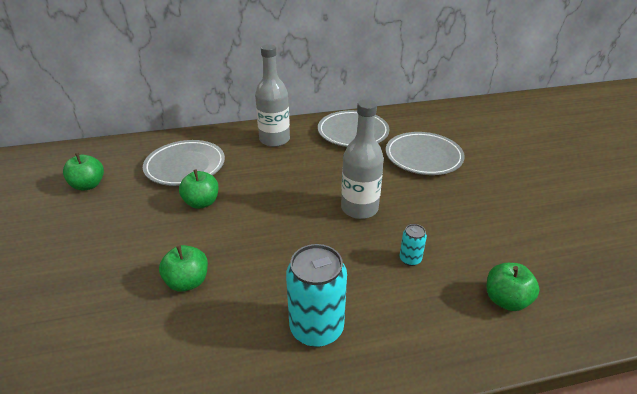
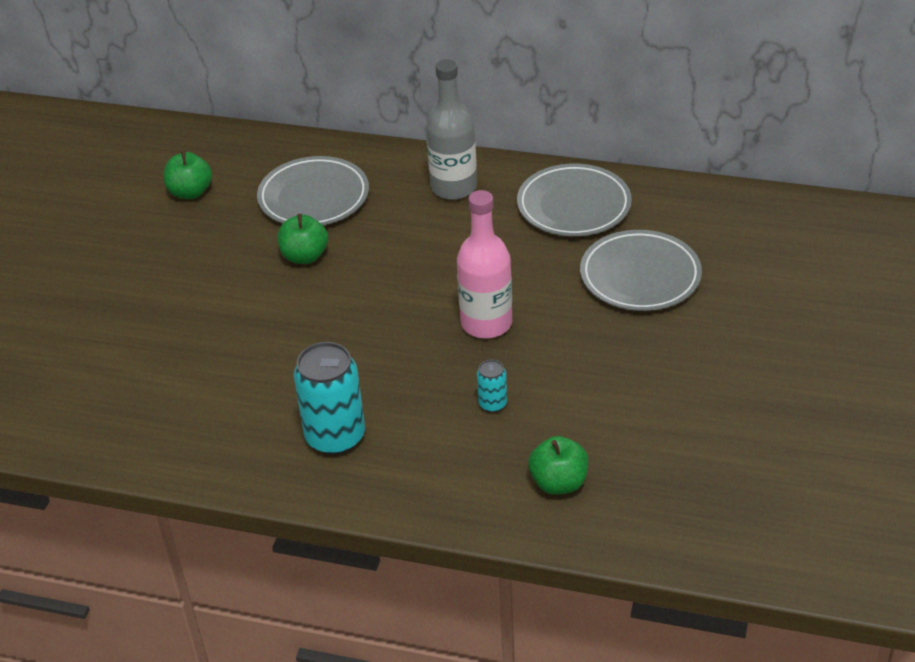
camera: 30 degrees right, 5 degrees up
green apple [159,245,208,292] -> none
grey bottle [341,99,384,219] -> pink bottle [457,190,512,339]

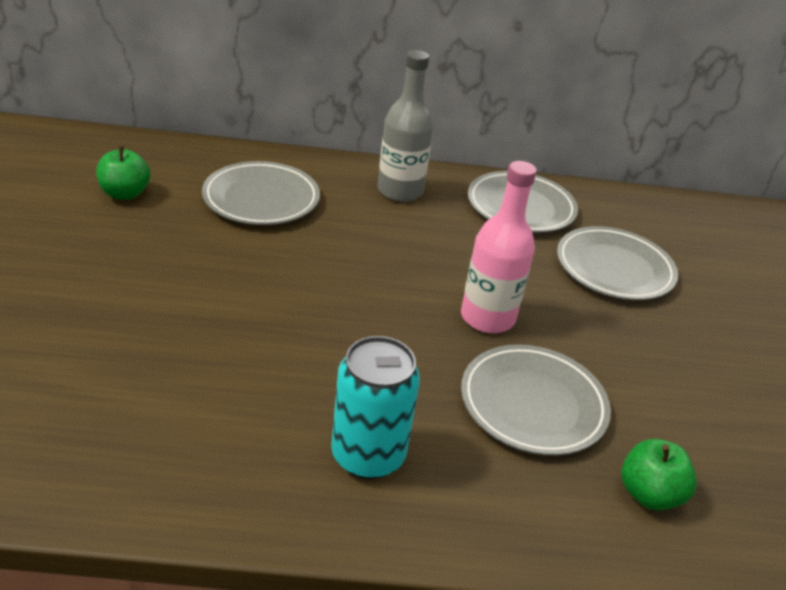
camera: 20 degrees left, 5 degrees down
green apple [277,214,328,264] -> none
turquoise can [477,360,507,412] -> grey plate [461,344,611,456]

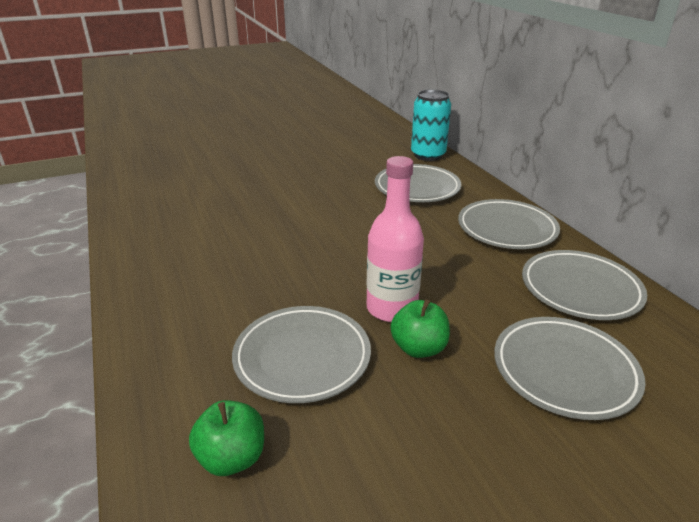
camera: 70 degrees right, 5 degrees down
green apple [96,146,150,200] -> green apple moved to [391,299,450,358]
turquoise can [331,336,420,479] -> turquoise can moved to [411,90,451,161]
grey bottle [378,50,433,202] -> grey plate [458,199,560,249]

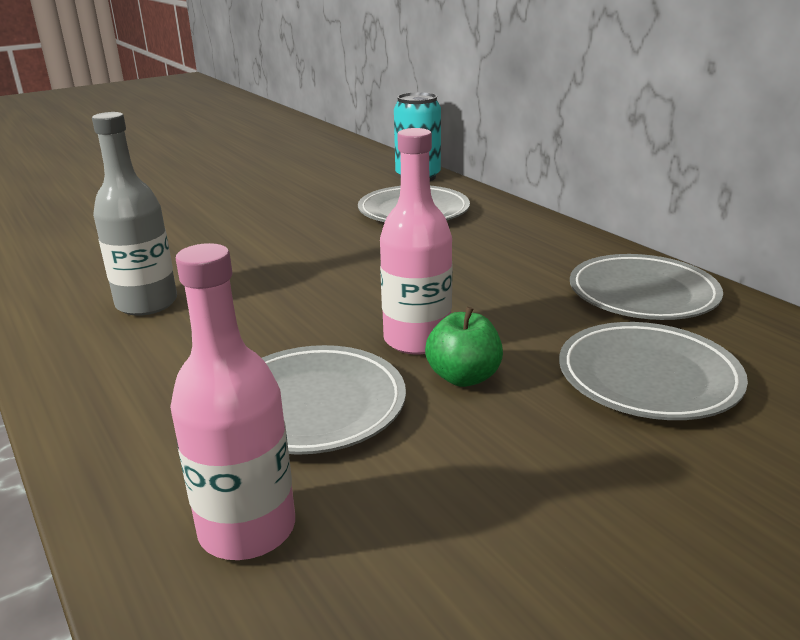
camera: 10 degrees left, 5 degrees down
green apple [189,400,264,476] -> pink bottle [170,243,295,560]
grey plate [458,199,560,249] -> none
none -> grey bottle [92,112,177,316]

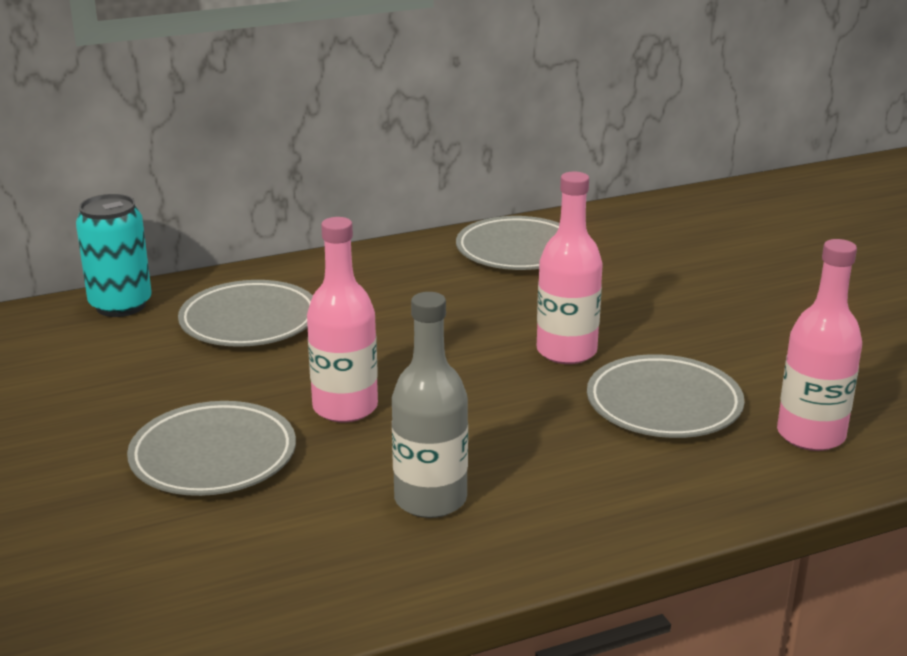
camera: 80 degrees left, 0 degrees up
green apple [425,307,503,387] -> none
grey plate [559,322,748,420] -> grey plate moved to [127,401,296,496]
none -> pink bottle [307,217,378,423]

